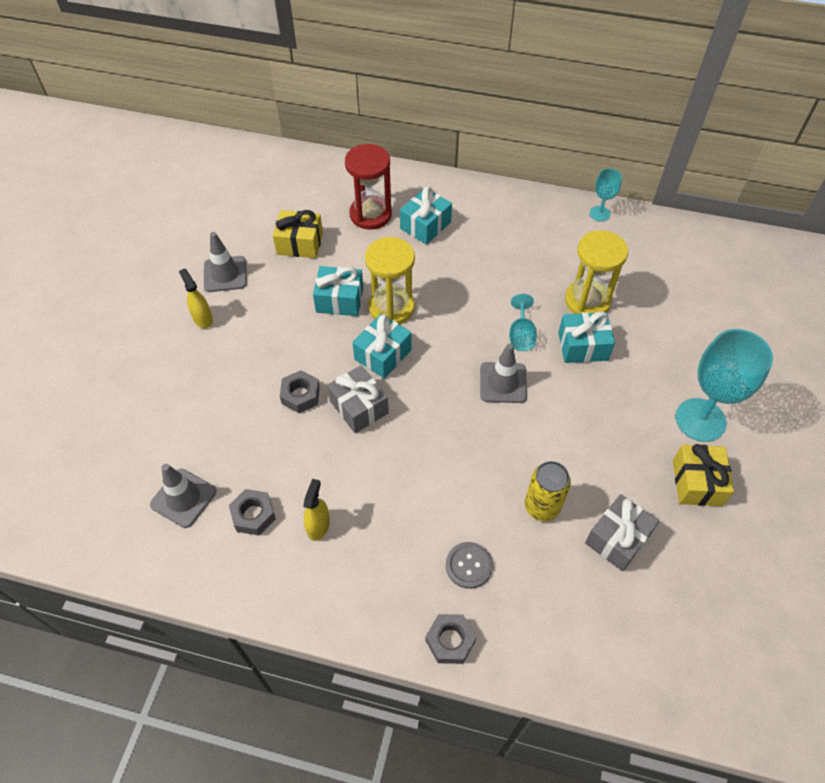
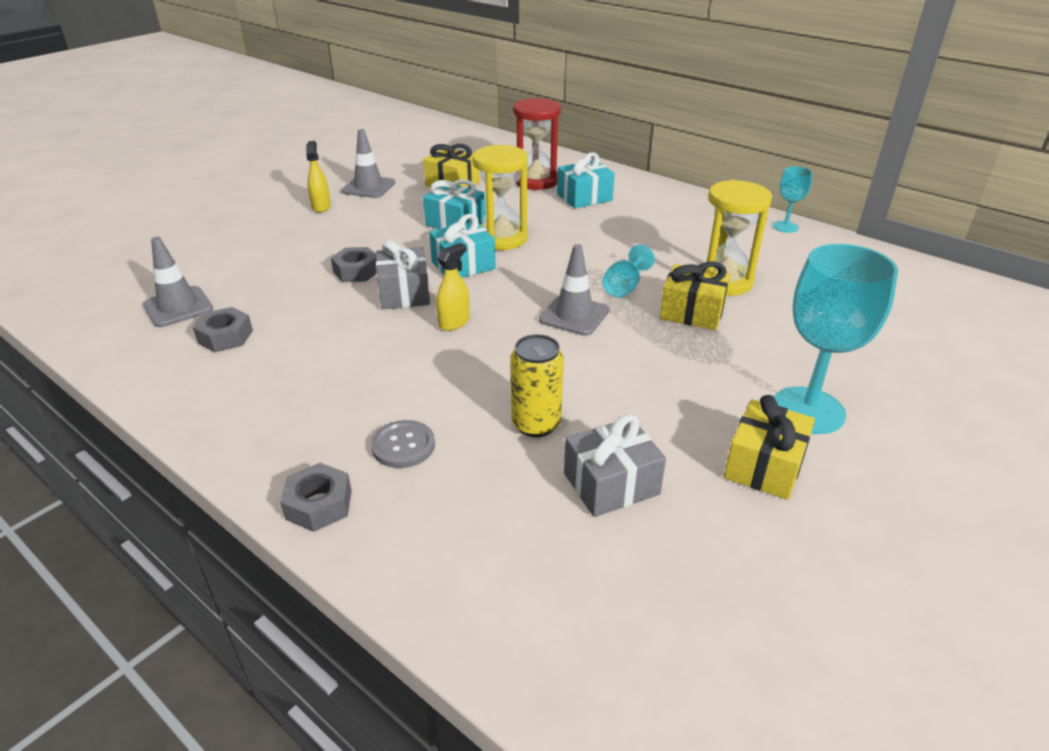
camera: 25 degrees right, 20 degrees down
yellow spray bottle [303,479,330,541] -> yellow spray bottle moved to [436,243,470,331]
turquoise gift [558,311,615,363] -> yellow gift [660,261,730,330]

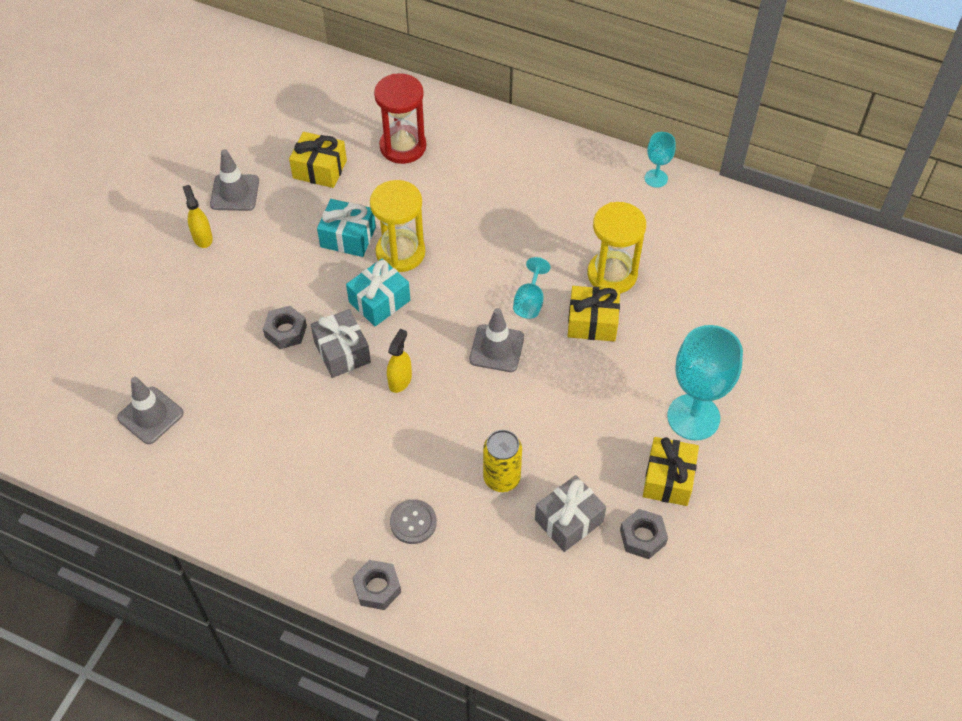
camera: 15 degrees left, 20 degrees up
grey nut [193,307,253,352] -> grey nut moved to [620,509,668,559]
turquoise gift [557,153,615,209] -> none

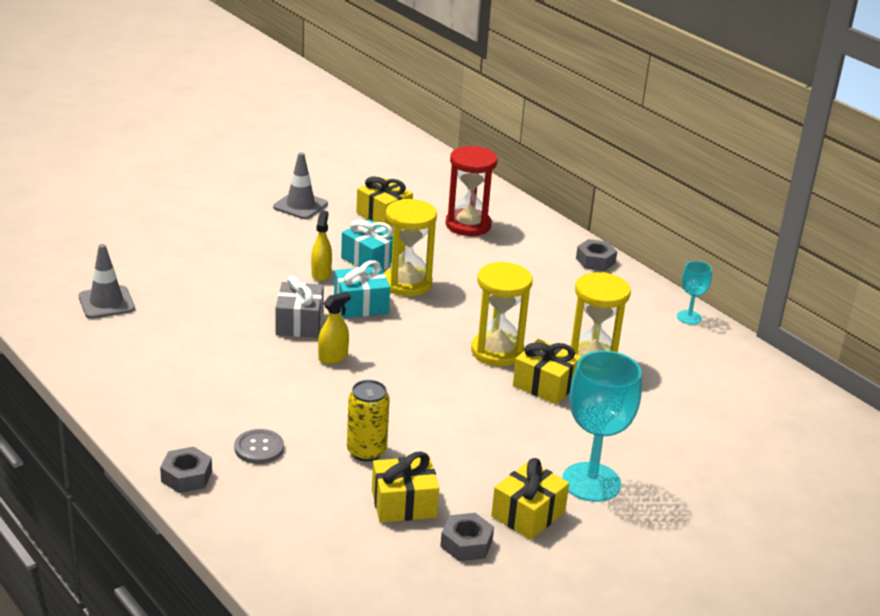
camera: 25 degrees right, 25 degrees down
yellow spray bottle [183,185,213,248] -> yellow spray bottle moved to [311,210,332,281]
grey nut [263,306,307,349] -> grey nut moved to [576,239,617,271]
grey traffic cone [469,308,524,372] -> none
turquoise goblet [513,257,550,319] -> yellow hourglass [471,262,533,366]
grey gift [535,475,606,552] -> yellow gift [372,451,439,523]

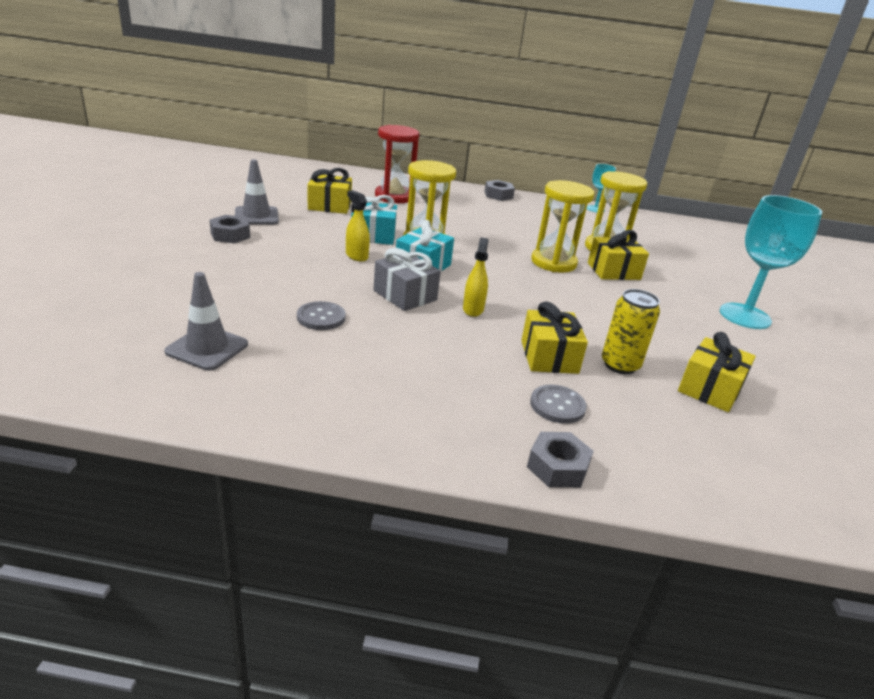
camera: 45 degrees left, 0 degrees up
grey nut [440,513,494,561] -> grey nut moved to [210,215,250,243]
yellow gift [491,458,569,540] -> yellow gift moved to [521,301,588,374]
none -> grey button [297,301,346,330]

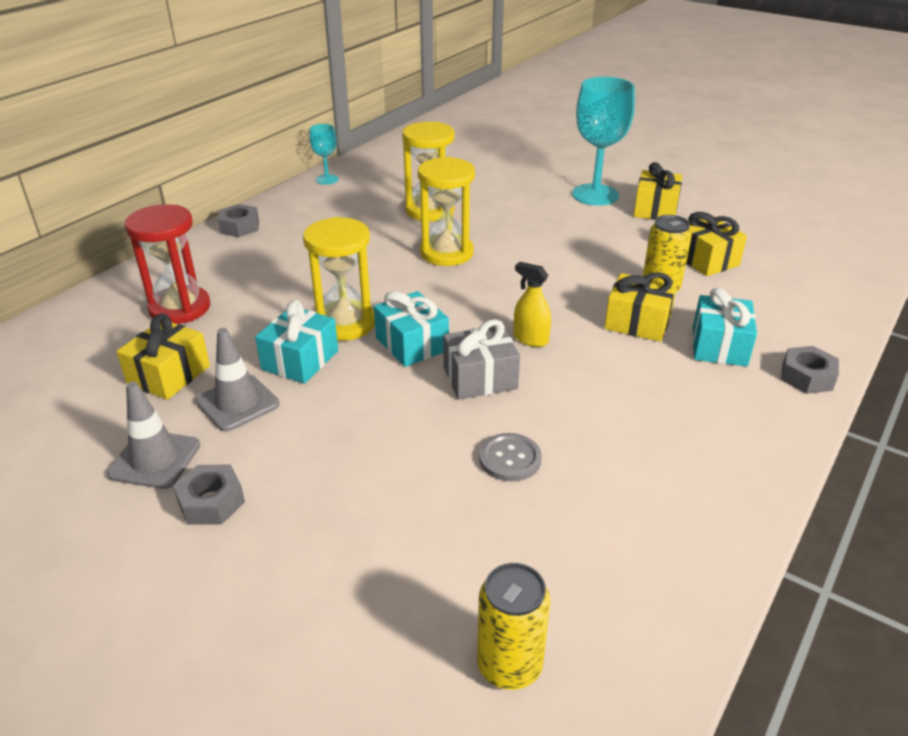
camera: 60 degrees left, 5 degrees up
grey traffic cone [164,272,248,371] -> grey traffic cone moved to [195,328,279,431]
yellow spray bottle [346,190,370,262] -> none
grey button [530,385,587,424] -> turquoise gift [693,288,757,366]
yellow gift [588,230,649,280] -> yellow gift moved to [633,162,682,220]
none -> yellow can [477,563,550,690]

